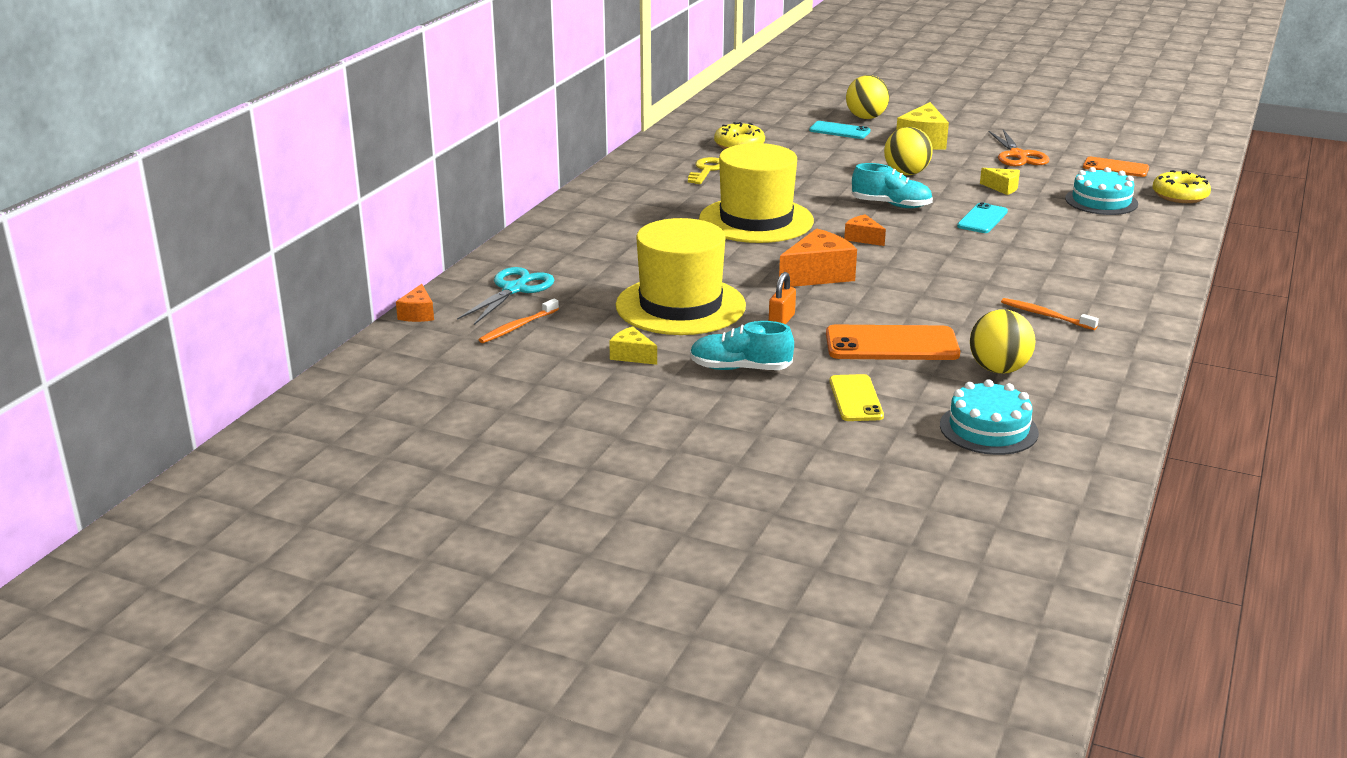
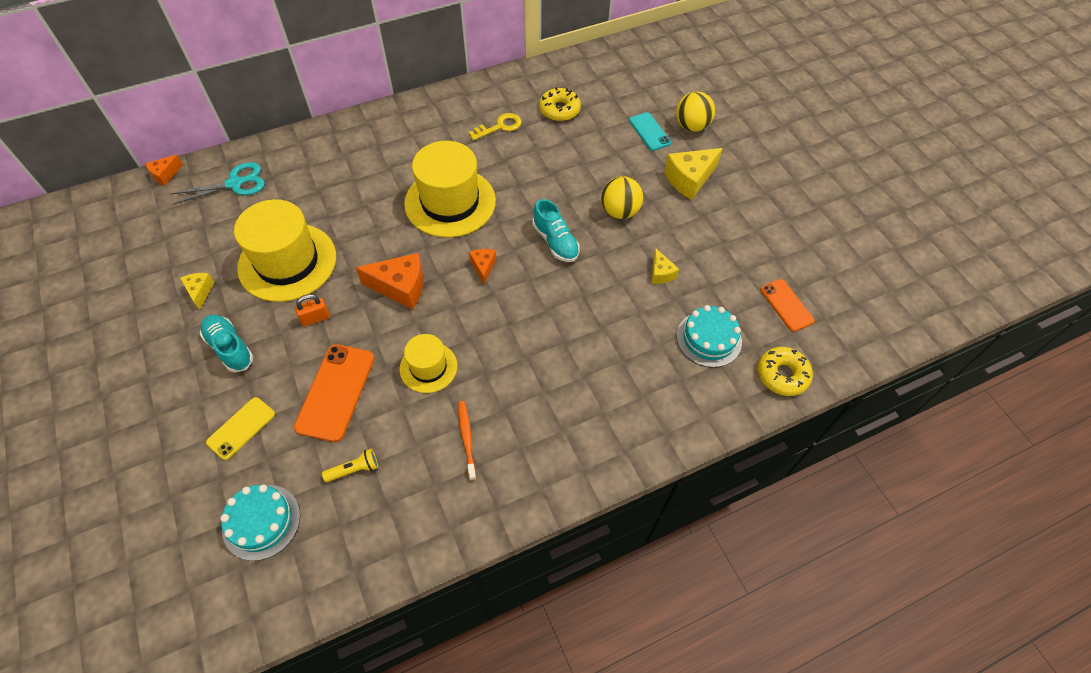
camera: 40 degrees right, 30 degrees up
orange toothbrush [478,299,559,343] -> none
orange phone [826,325,960,360] -> orange phone turned 60 degrees clockwise [294,344,374,442]
turquoise phone [957,202,1008,233] -> none
yellow ball [970,309,1036,374] -> yellow flashlight [322,449,378,482]
orange scissors [989,129,1049,166] -> none
none -> yellow hat [400,334,457,393]

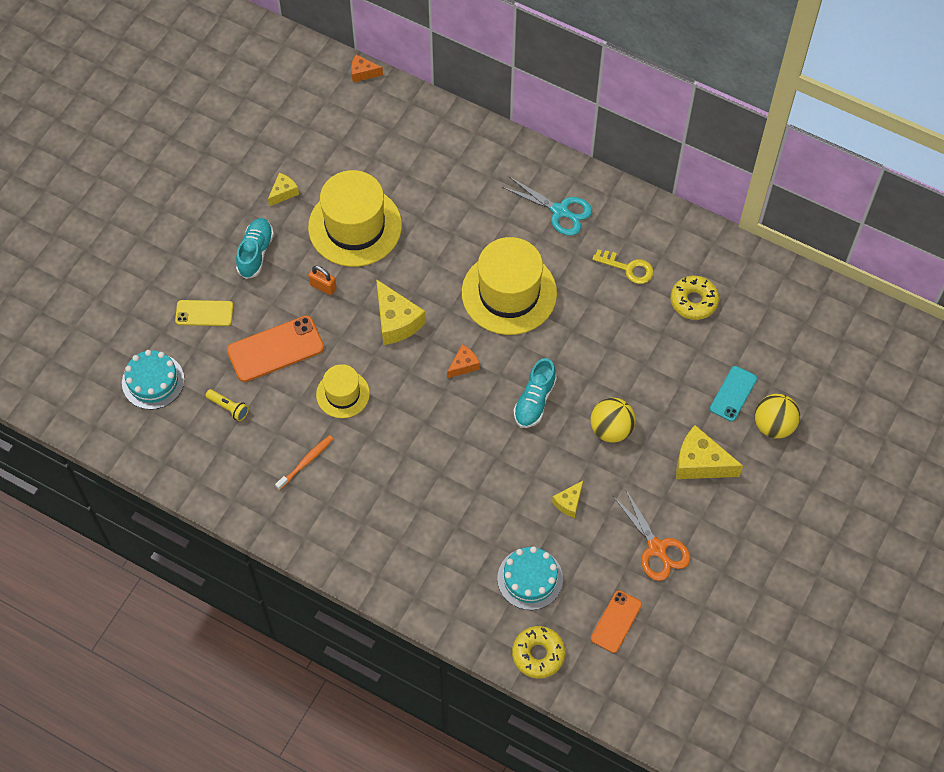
camera: 55 degrees right, 5 degrees up
turquoise scissors [170,162,265,205] -> turquoise scissors moved to [502,177,592,236]
orange cheese [356,253,423,309] -> yellow cheese [376,279,426,345]
none -> orange scissors [613,488,691,581]

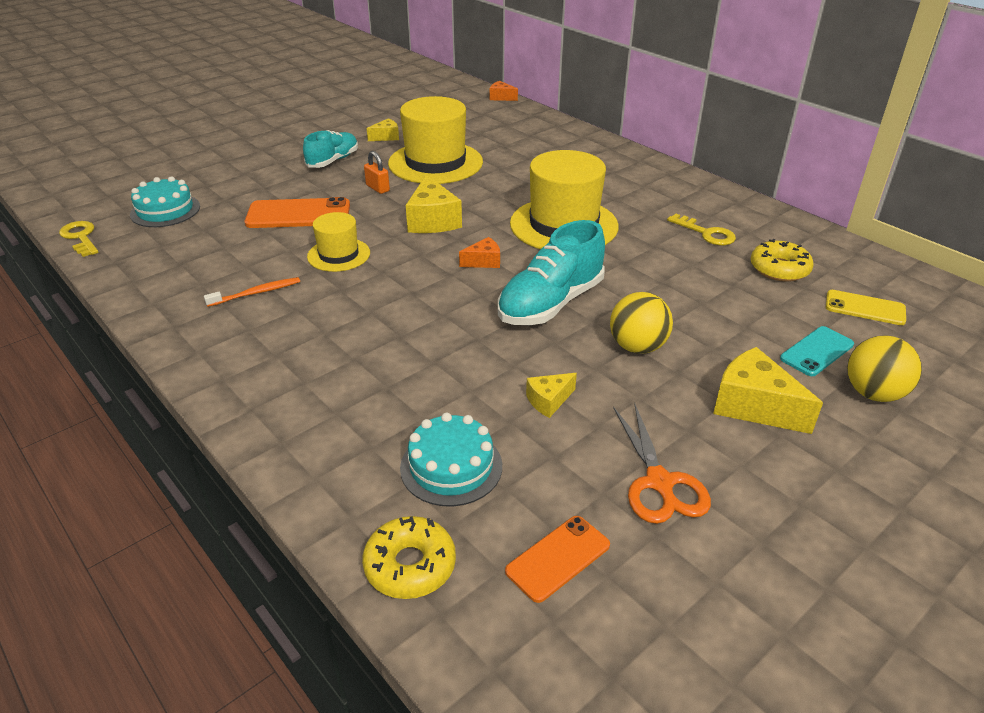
camera: 20 degrees right, 25 degrees down
yellow phone [175,300,233,326] -> yellow phone moved to [826,290,906,325]
yellow flashlight [206,389,249,421] -> none
turquoise scissors [502,177,592,236] -> none
turquoise shoe [514,358,557,428] -> turquoise shoe [498,220,605,325], size x1.55
none -> yellow key [59,221,99,257]

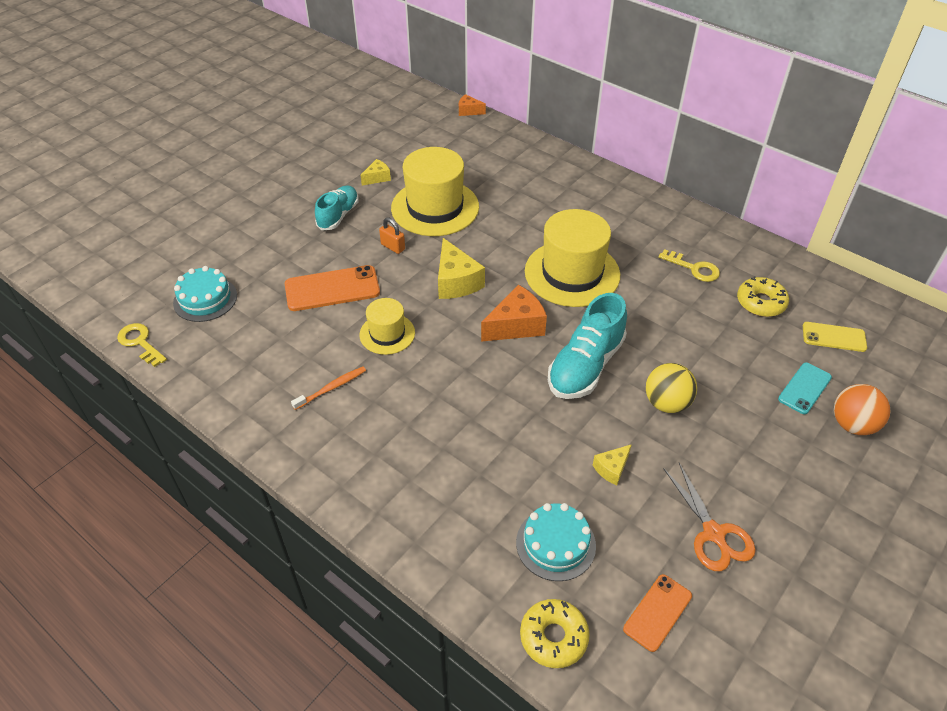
camera: 10 degrees left, 10 degrees up
orange cheese [459,237,500,268] -> orange cheese [481,285,547,342], size x1.81
yellow cheese [713,347,823,434] -> none
yellow ball [847,335,922,402] -> orange ball [834,384,891,435]

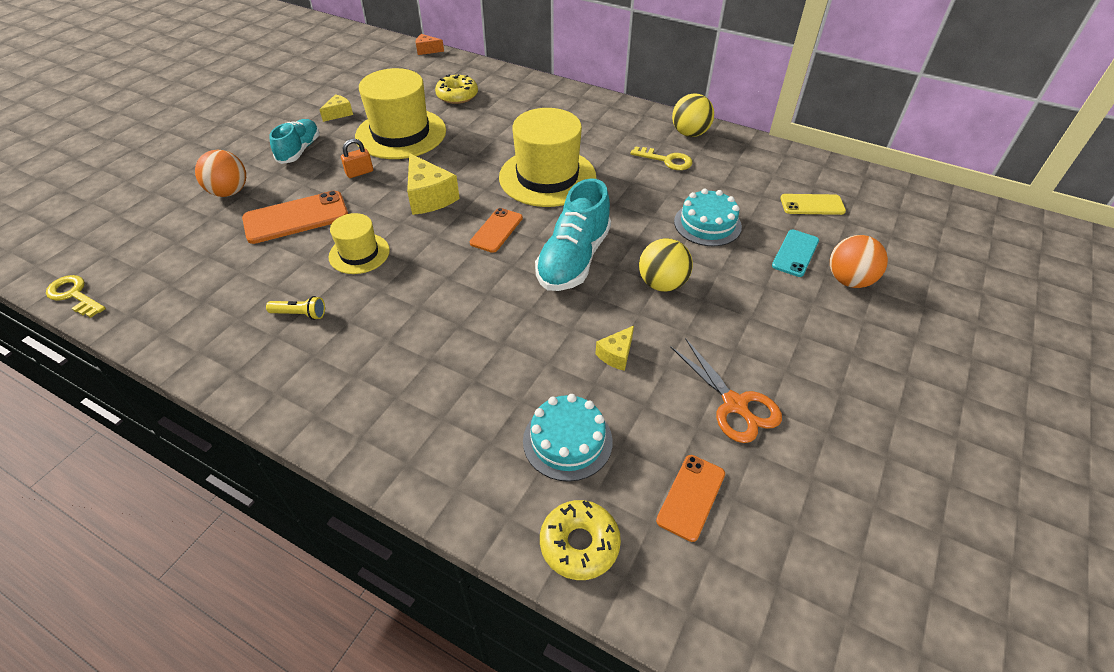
camera: 10 degrees left, 0 degrees up
turquoise cake [173,266,237,322] -> turquoise cake moved to [674,188,742,246]
orange toothbrush [291,367,366,410] -> yellow flashlight [266,296,325,320]
orange padlock [379,218,405,254] -> orange padlock turned 60 degrees counterclockwise [341,139,373,178]
orange cheese [481,285,547,342] -> orange phone [470,208,523,253]
yellow donut [737,276,789,317] -> yellow donut moved to [435,74,478,104]
none -> orange ball [195,150,246,197]
none -> yellow ball [672,93,714,137]

